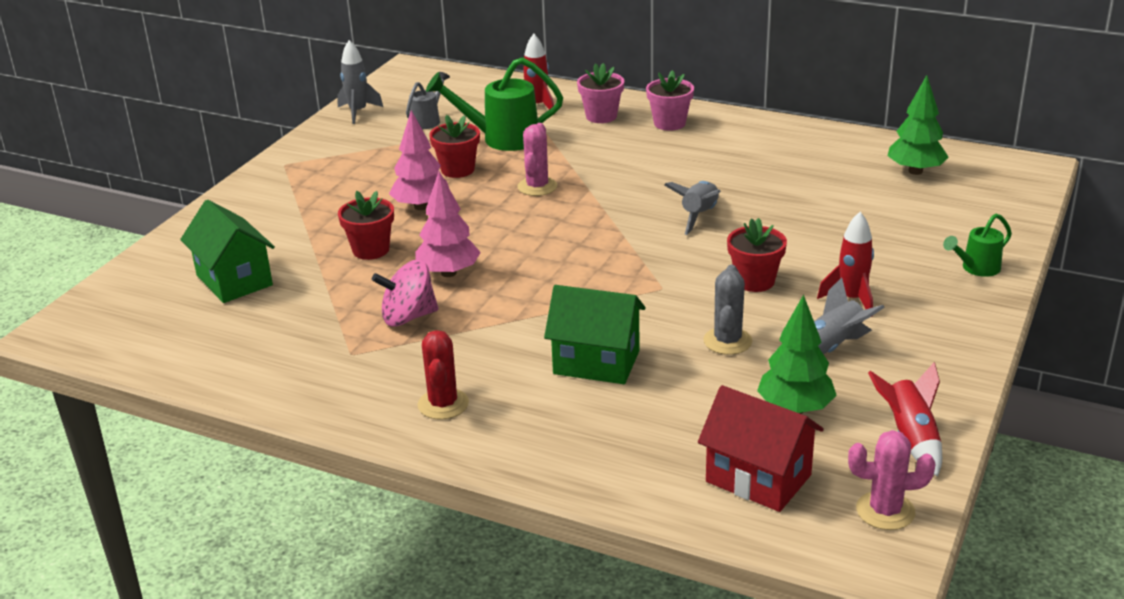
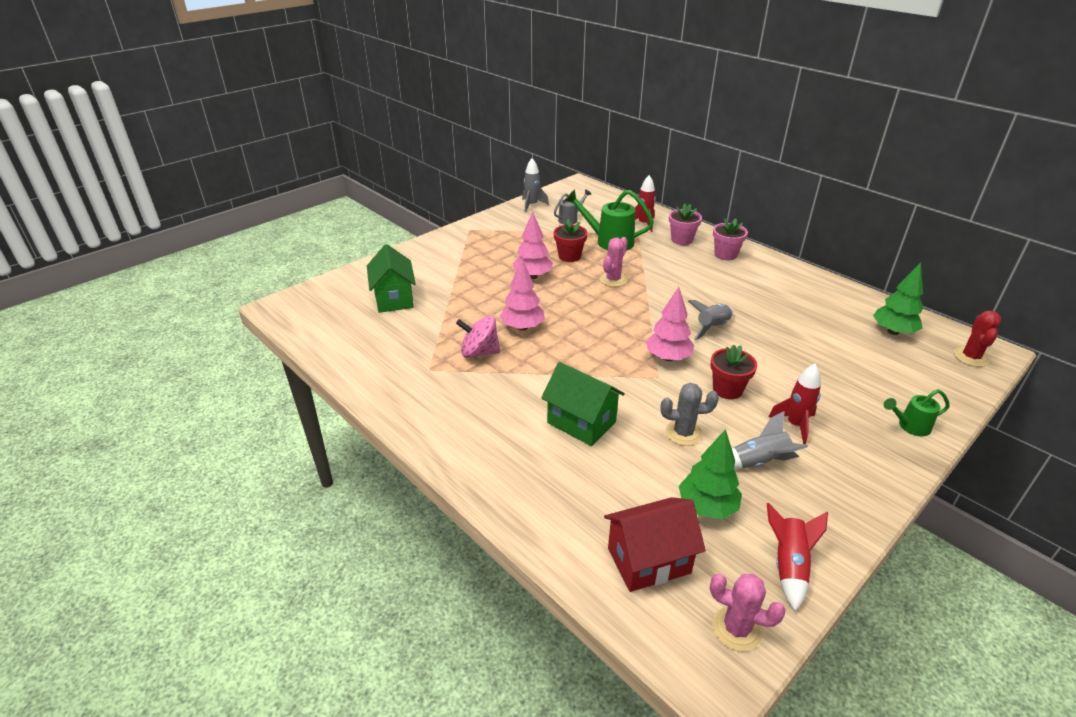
camera: 20 degrees right, 5 degrees up
red flower pot [338,191,394,260] -> none
red cactus [417,330,469,419] -> red cactus moved to [954,311,1001,367]
red house [698,385,824,512] -> red house turned 75 degrees counterclockwise [604,497,706,592]
grey cactus [703,265,752,355] -> grey cactus turned 60 degrees clockwise [661,383,719,446]
none -> pink tree [646,287,694,361]

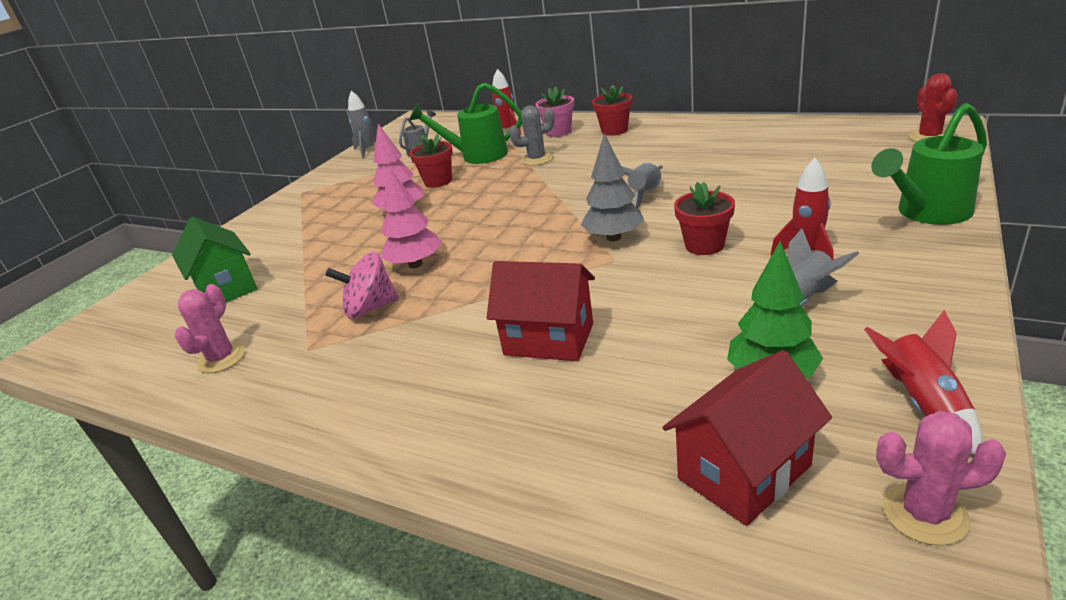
camera: 15 degrees left, 5 degrees down
green house [541,362,625,446] -> red house [487,261,595,361]
pink cactus [600,237,628,287] -> pink cactus moved to [175,284,245,373]
pink tree [646,287,694,361] -> grey tree [581,133,644,241]
grey cactus [661,383,719,446] -> grey cactus moved to [509,105,555,166]
pink flower pot [713,218,748,260] -> red flower pot [592,85,632,136]
green tree [873,262,923,335] -> none
green watering can [884,389,950,436] -> green watering can [871,103,987,225], size x1.79

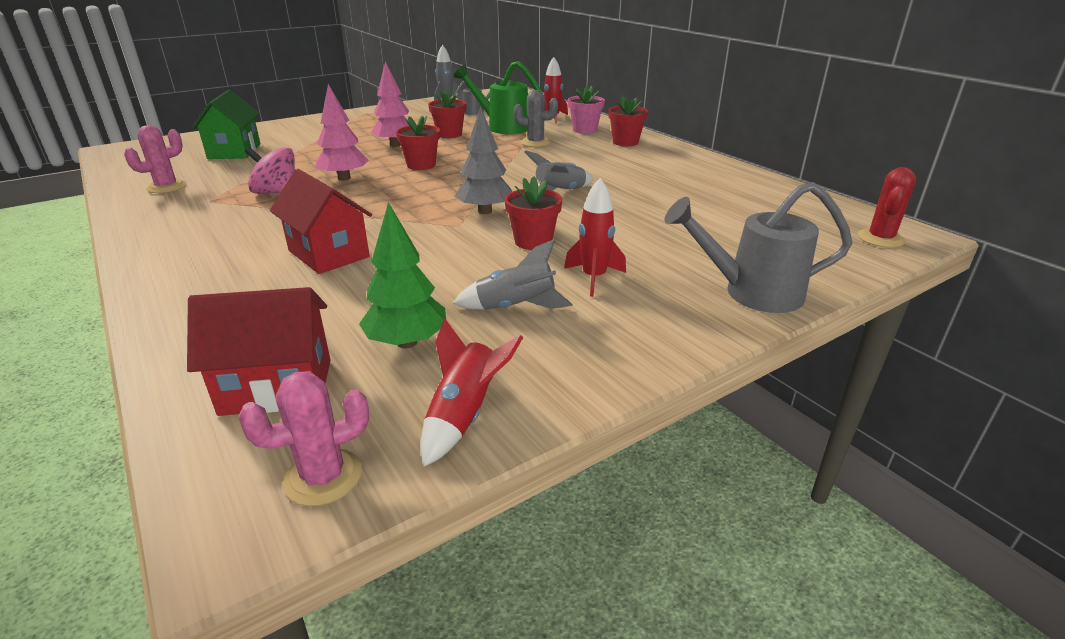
camera: 25 degrees right, 0 degrees up
green watering can [871,103,987,225] -> grey watering can [664,182,852,313]
pink cactus [876,411,1006,546] -> pink cactus turned 60 degrees counterclockwise [239,371,369,506]
none -> red flower pot [396,116,440,170]

